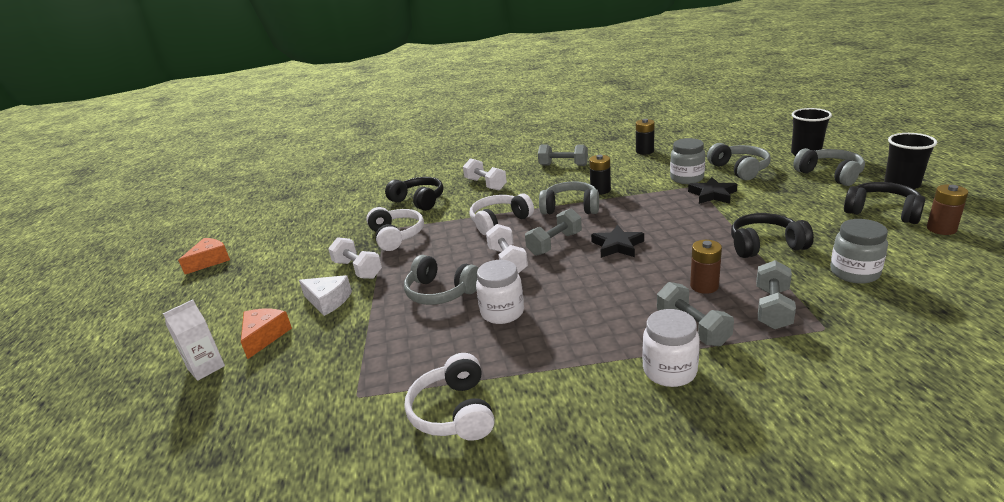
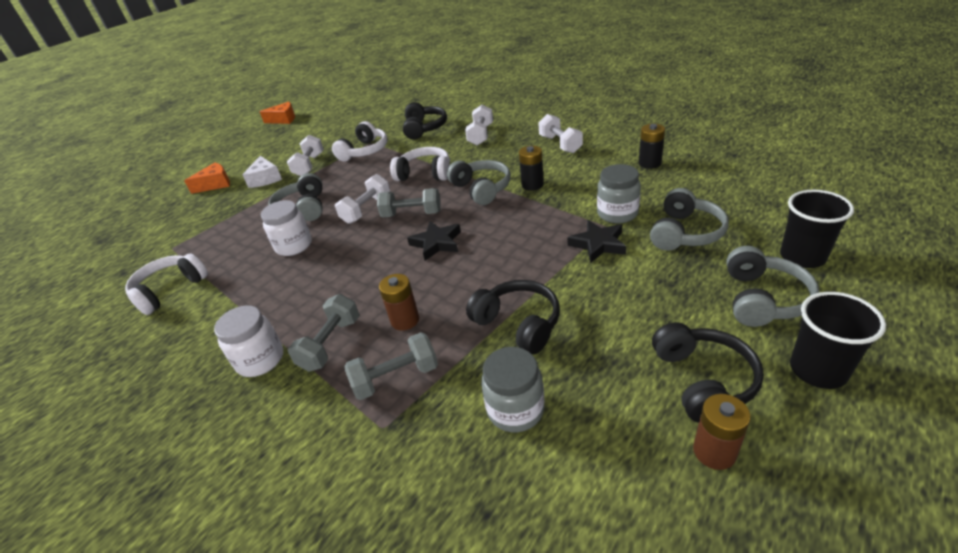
camera: 50 degrees right, 10 degrees up
white carton [163,300,225,381] -> none
grey dumbbell [538,145,588,166] -> white dumbbell [538,114,583,153]

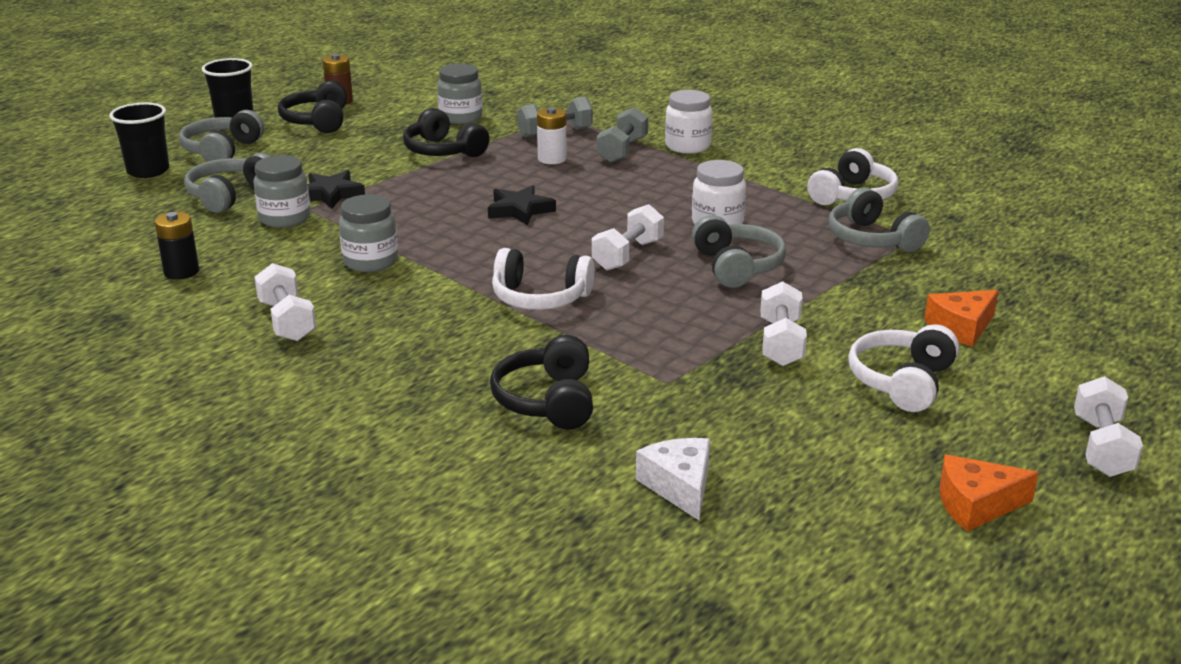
camera: 175 degrees right, 10 degrees down
white cheese [242,156,282,188] -> white cheese moved to [636,438,710,520]
white headphones [332,121,388,162] -> white headphones moved to [848,324,959,412]
grey dumbbell [377,188,440,218] -> none
brown battery [379,274,419,331] -> white battery [537,107,567,164]
grey headphones [447,160,511,205] -> grey headphones moved to [828,187,930,252]
white dumbbell [465,105,493,146] -> white dumbbell moved to [1074,376,1143,477]
black battery [519,146,544,191] -> grey jar [339,194,398,272]

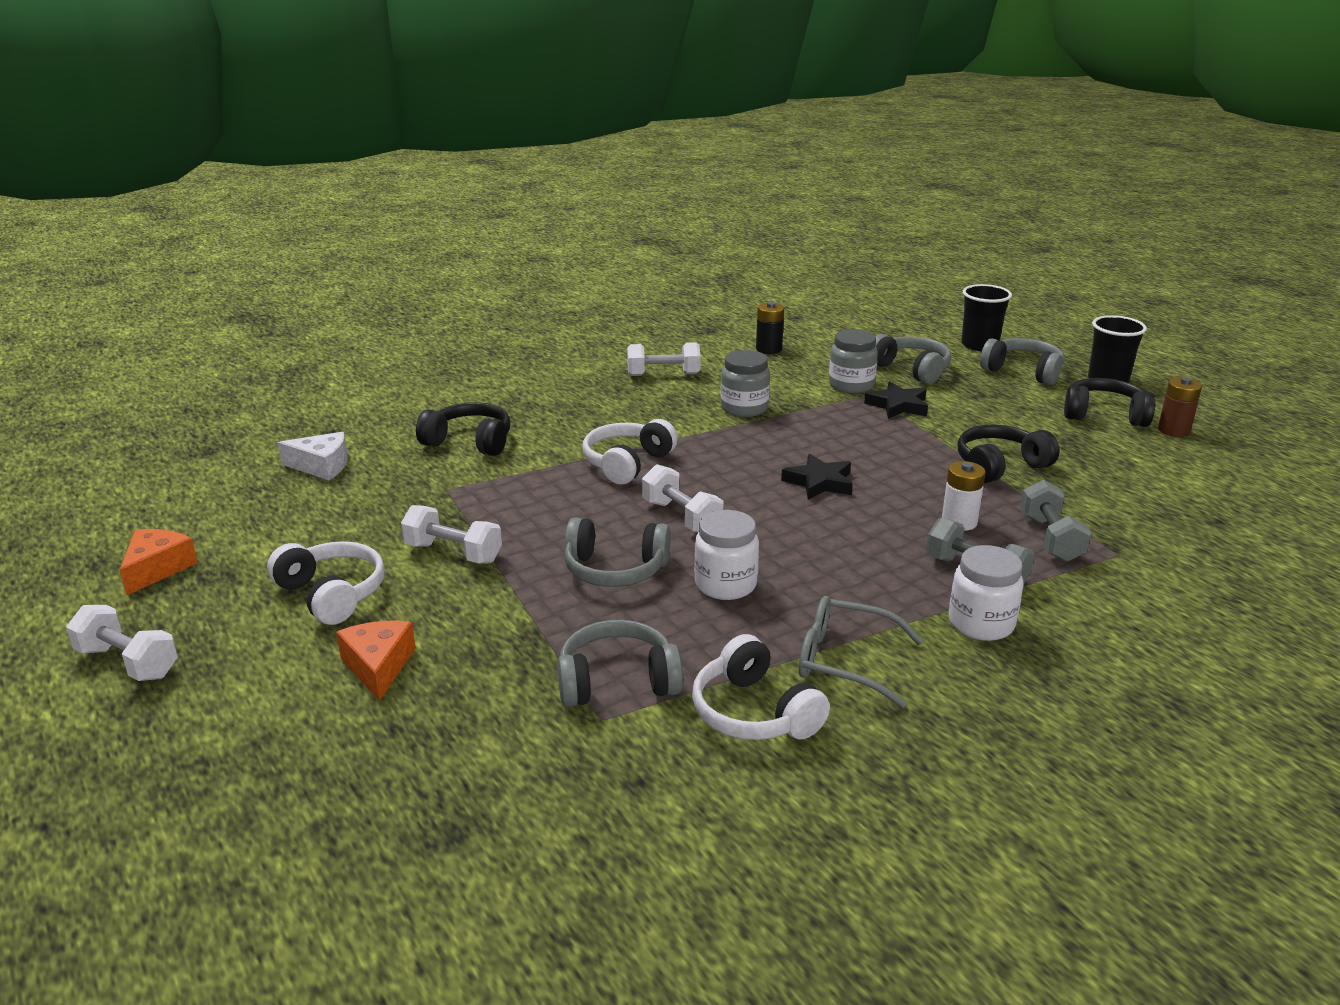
camera: 110 degrees right, 0 degrees up
grey jar [437,64,483,124] -> none
none -> grey glasses [799,596,923,708]

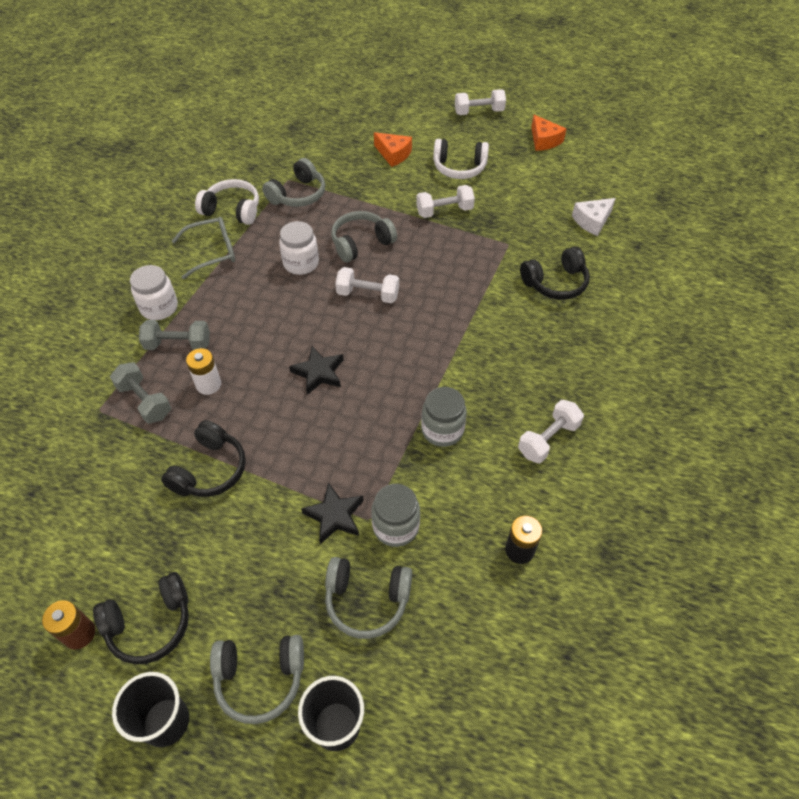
camera: 140 degrees right, 25 degrees up
white headphones [583,419,678,485] -> none

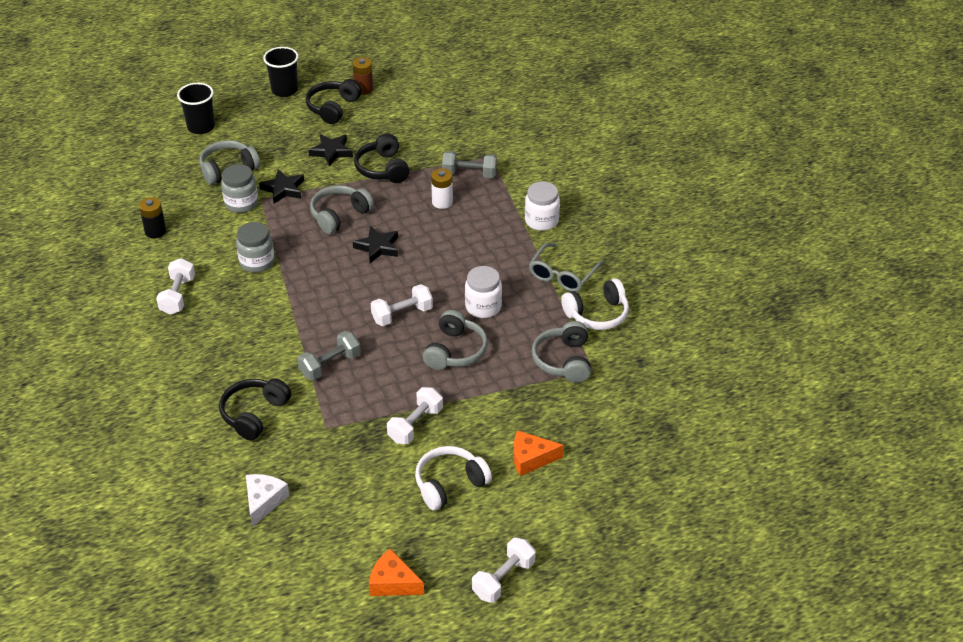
camera: 140 degrees right, 10 degrees down
grey dumbbell [139,320,210,350] -> grey dumbbell moved to [298,331,361,380]
grey headphones [210,635,304,724] -> grey headphones moved to [310,185,374,234]
none -> black star [308,134,353,166]

